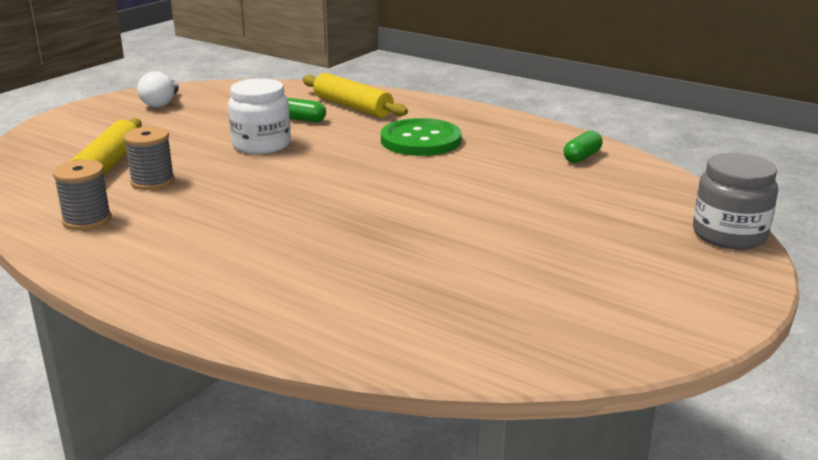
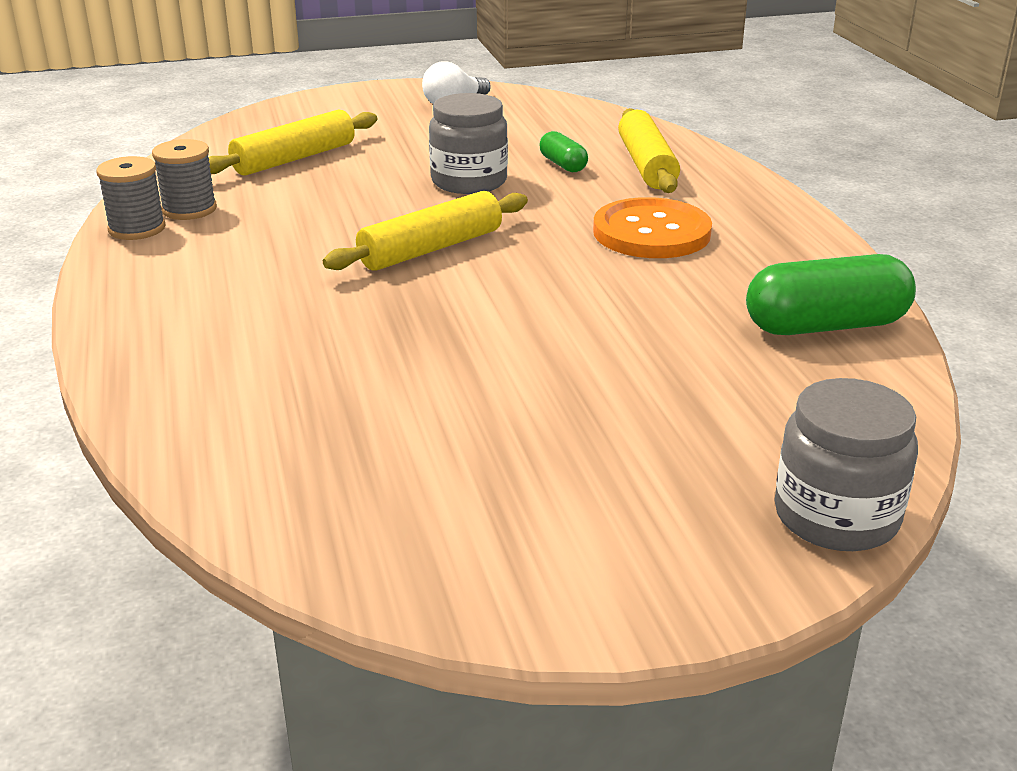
camera: 40 degrees right, 5 degrees up
grey spool [123,126,175,190] -> grey spool moved to [96,156,166,240]
white jar [228,78,291,154] -> grey jar [429,93,508,194]
green button [381,118,462,156] -> orange button [593,197,712,258]
green capsule [564,131,602,163] -> green capsule [746,254,916,335], size x1.93
none -> yellow rolling pin [323,191,528,271]

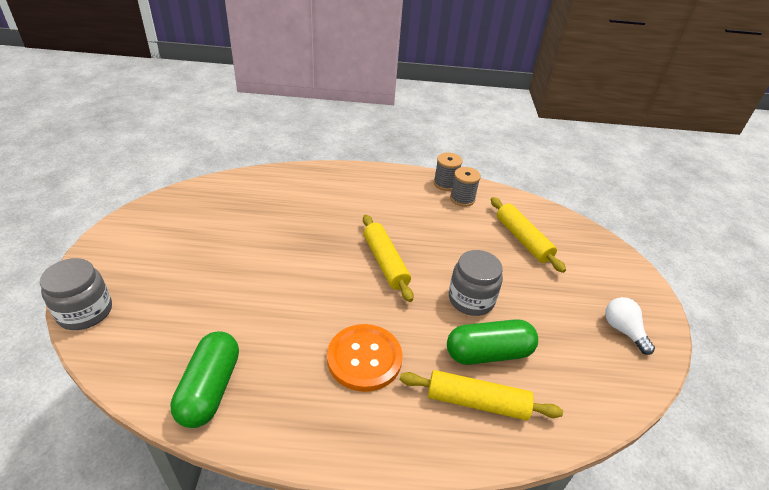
camera: 105 degrees right, 10 degrees up
green capsule [539,131,588,172] -> green capsule [447,319,538,365], size x1.93

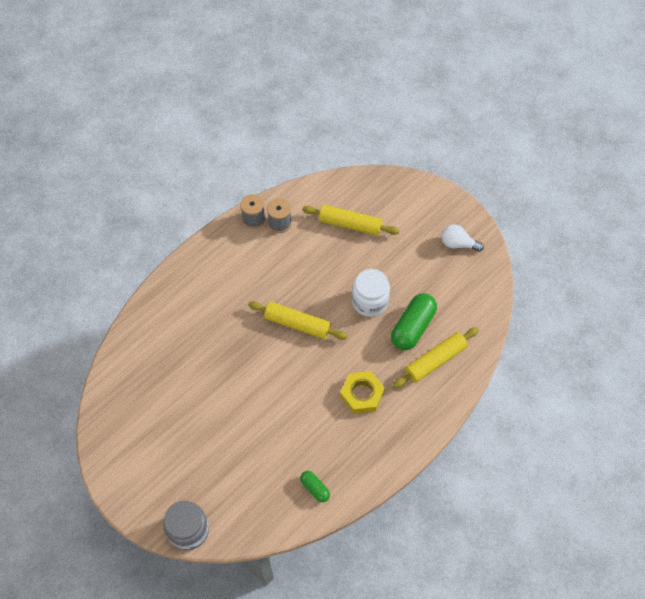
camera: 45 degrees left, 20 degrees up
green capsule [170,331,239,428] -> green capsule [300,471,330,502], size x0.52
orange button [327,324,403,392] -> yellow nut [340,371,385,414]
grey jar [449,250,503,316] -> white jar [352,269,390,317]

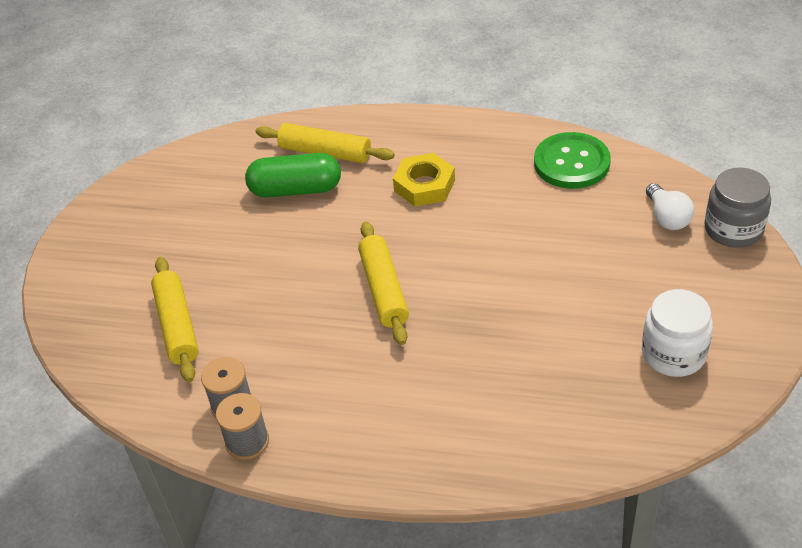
camera: 120 degrees left, 15 degrees down
green capsule [300,471,330,502] -> green button [534,132,611,189]
white jar [352,269,390,317] -> white jar moved to [642,289,713,377]
white light bulb [442,224,484,252] -> white light bulb moved to [646,183,694,230]

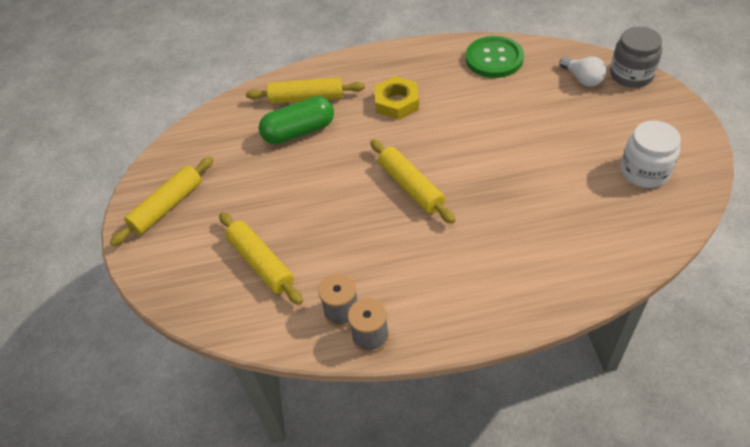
camera: 20 degrees left, 5 degrees up
none -> yellow rolling pin [110,157,214,246]

